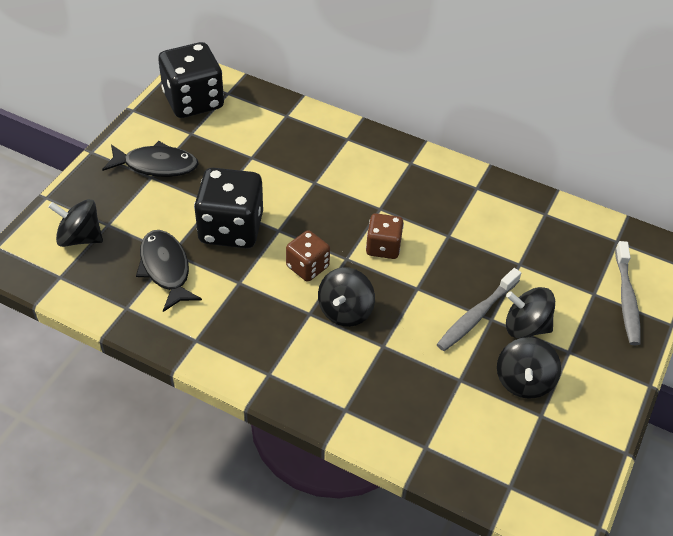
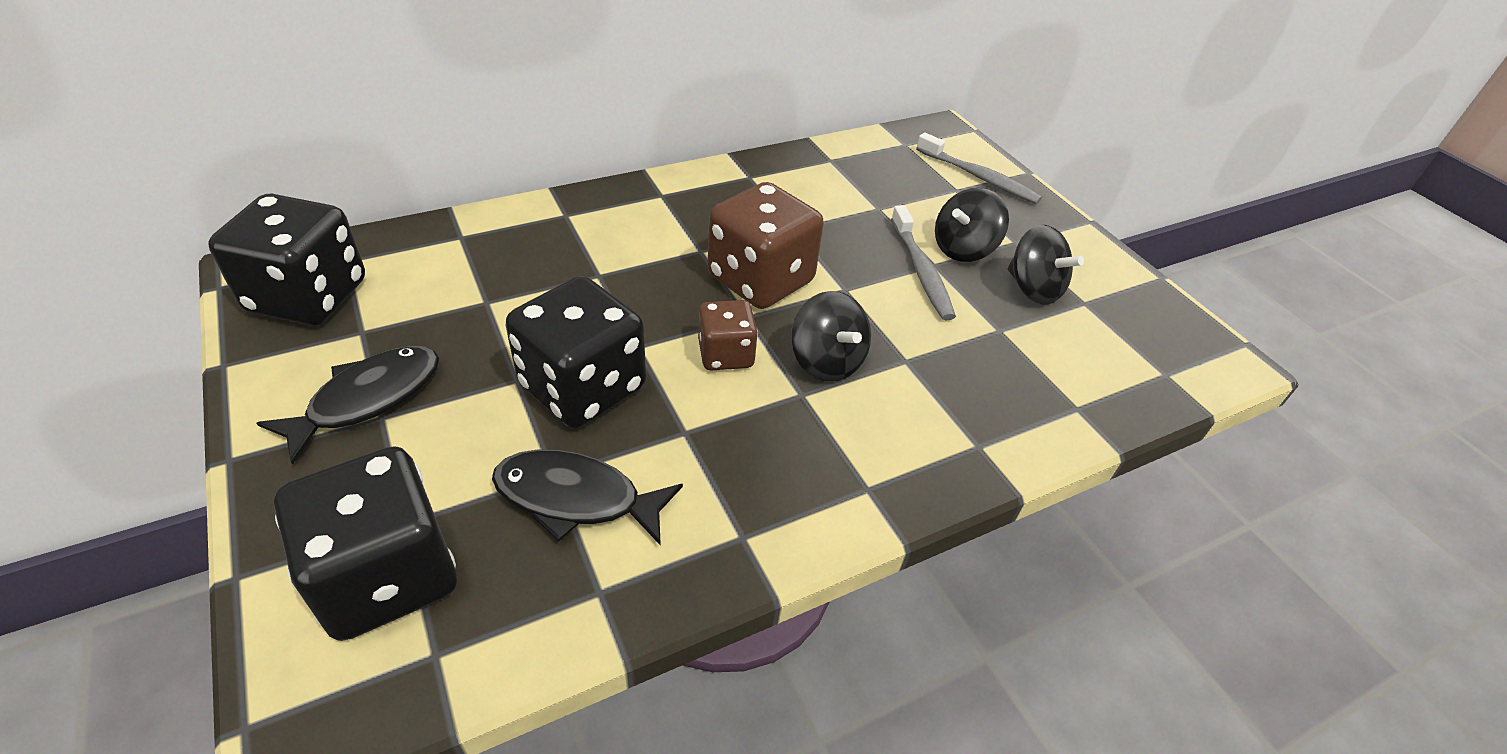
camera: 55 degrees left, 5 degrees down
black spinning top [48,199,103,247] -> black dice [274,446,457,641]
brown dice [366,213,404,259] -> brown dice [708,182,824,309], size x1.78

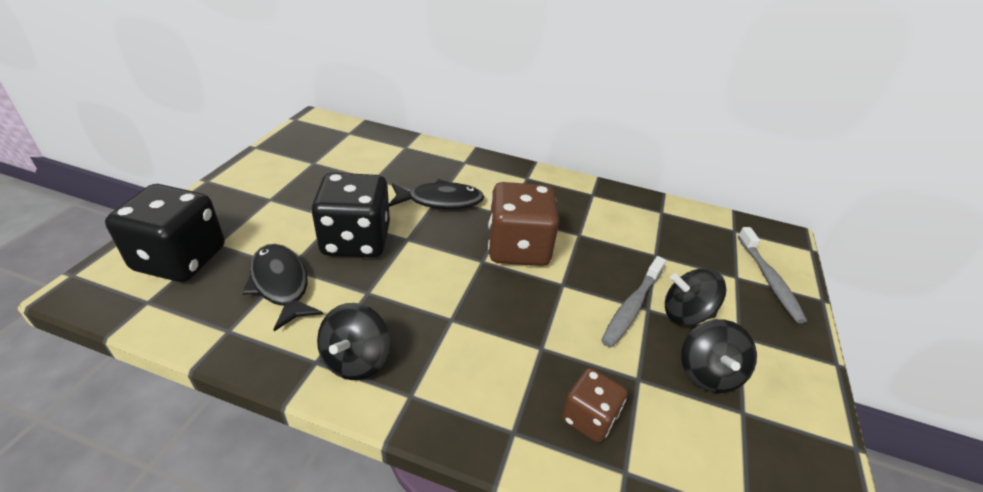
camera: 45 degrees right, 5 degrees down
black dice [208,193,365,325] -> none
black fish [257,346,439,465] -> black fish moved to [389,179,484,209]
brown dice [698,300,758,370] -> brown dice moved to [561,367,628,443]
black spinning top [791,291,871,382] -> black spinning top moved to [317,303,390,380]

